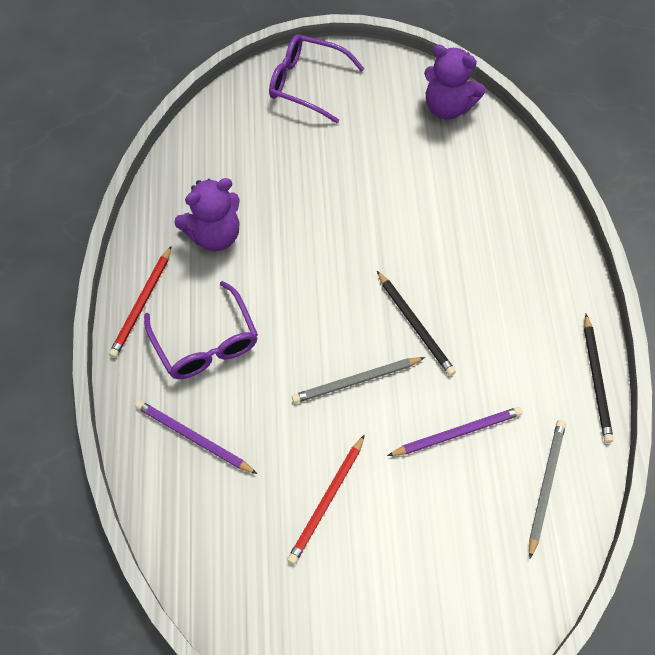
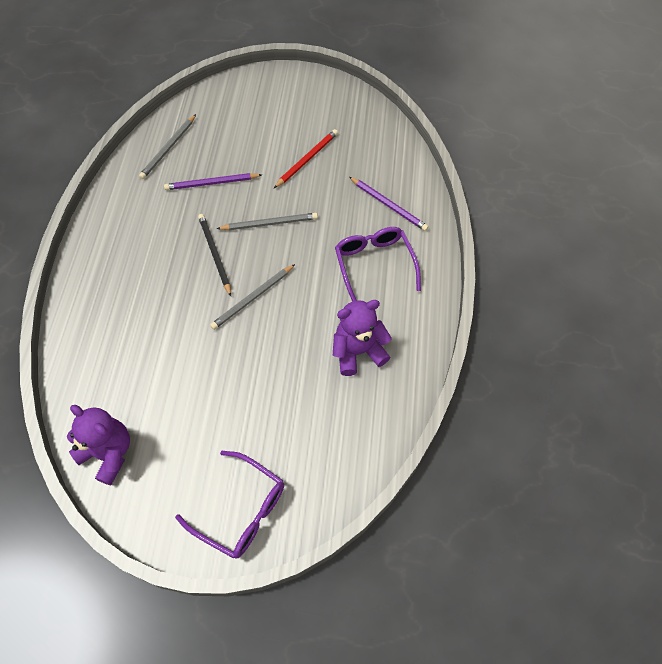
camera: 170 degrees left, 0 degrees up
red pencil [109,246,172,358] -> none
black pencil [584,314,613,443] -> none
none -> grey pencil [210,264,295,330]

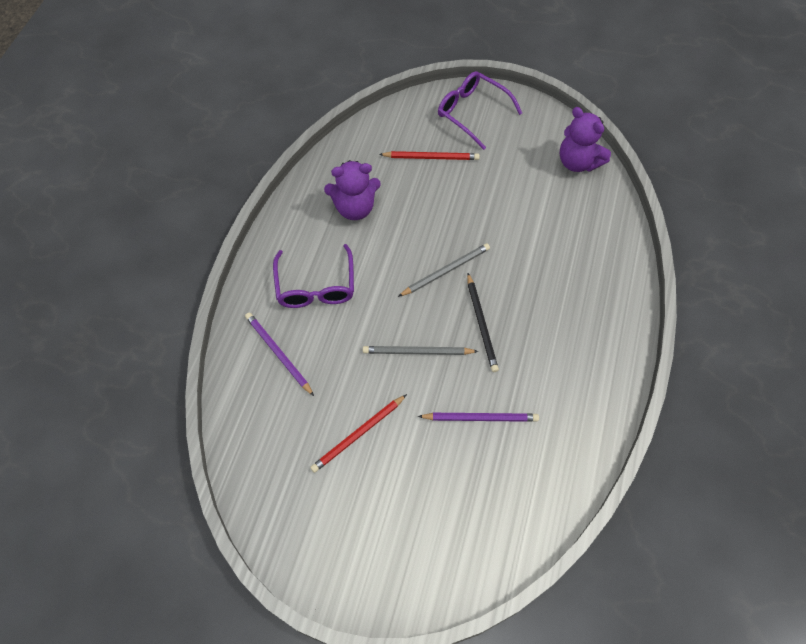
camera: 170 degrees left, 0 degrees up
grey pencil [139,114,196,179] -> none
none -> red pencil [379,151,480,160]

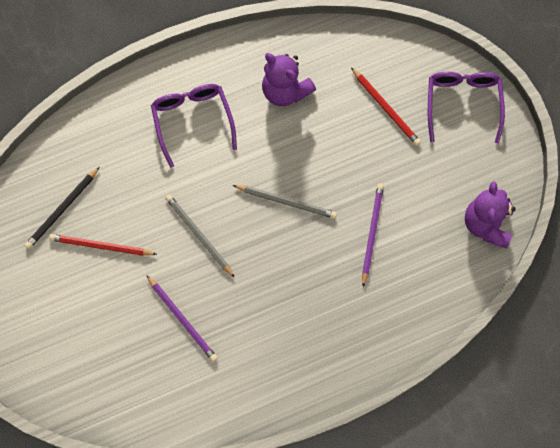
camera: 50 degrees right, 10 degrees up
purple pencil [245,312,314,396] -> purple pencil moved to [362,184,384,287]
purple glasses [273,244,354,308] -> purple glasses turned 120 degrees clockwise [151,84,237,168]
black pencil [467,273,499,372] -> black pencil moved to [25,167,99,249]

